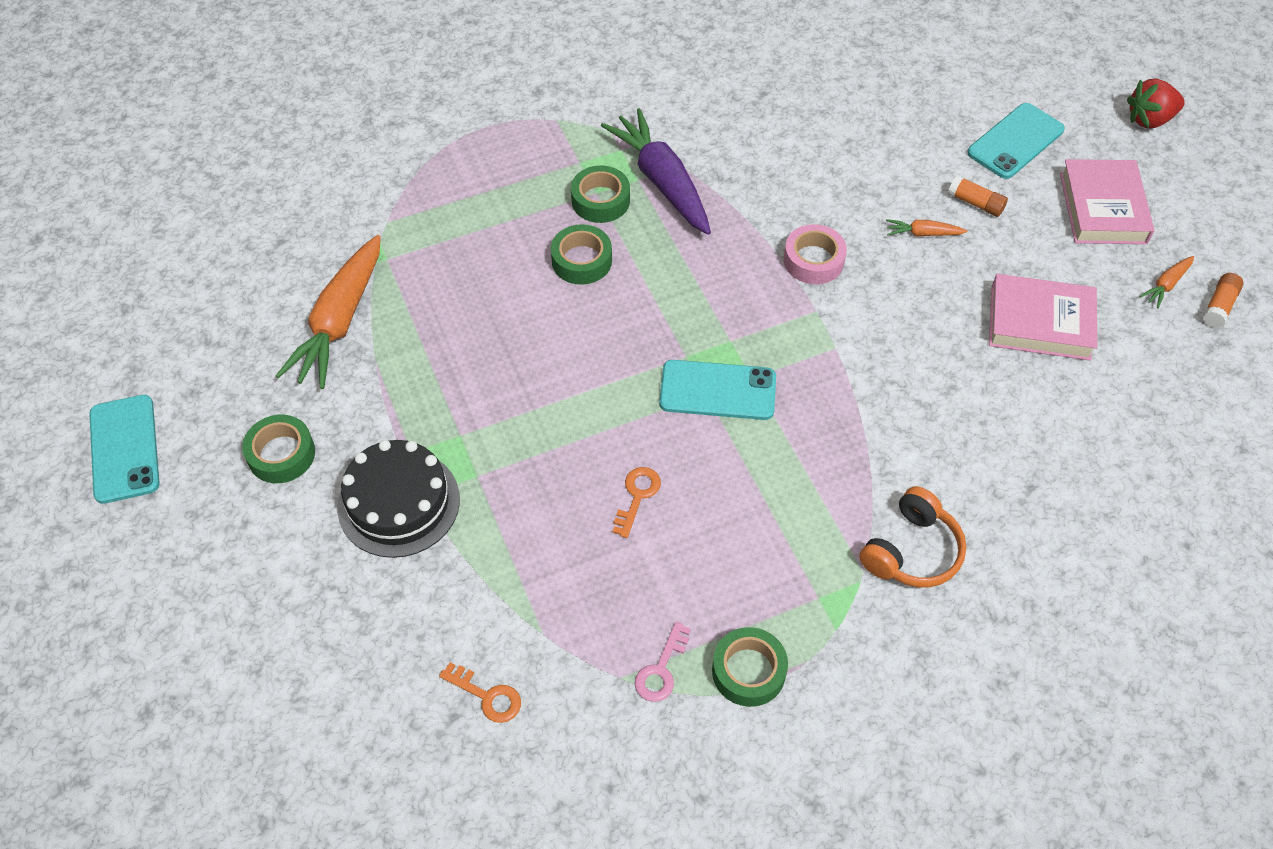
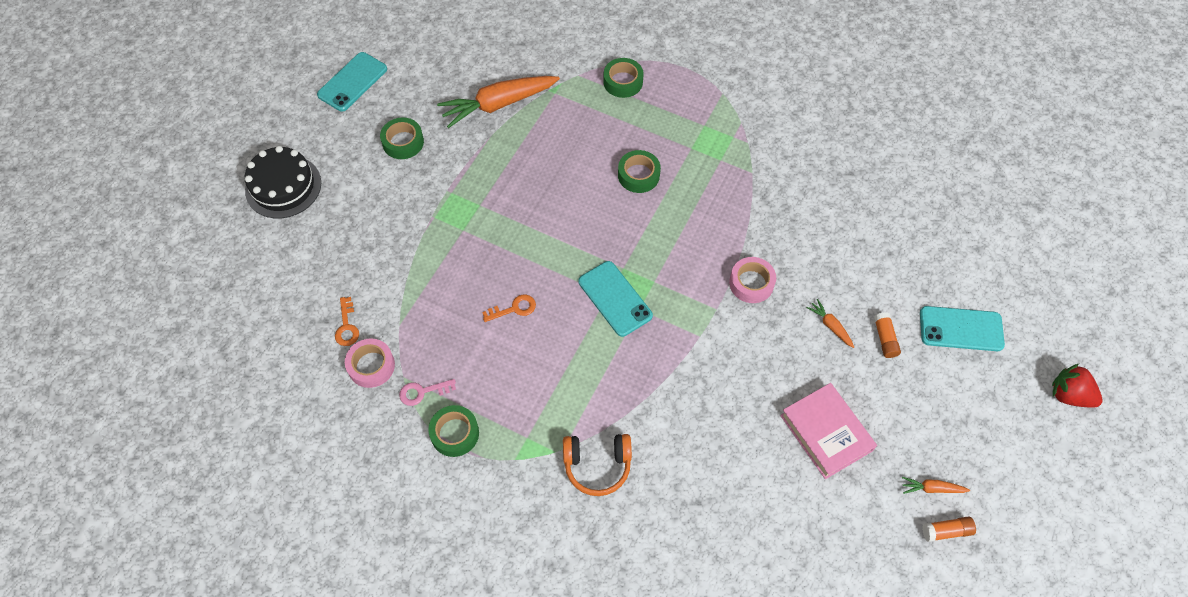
camera: 50 degrees right, 5 degrees up
black cake [337,440,460,558] -> black cake moved to [245,146,321,219]
green tape [571,165,630,223] -> green tape moved to [603,58,644,98]
purple carrot [601,108,711,235] -> none
pink book [1060,159,1154,244] -> none
none -> pink tape [345,338,395,388]

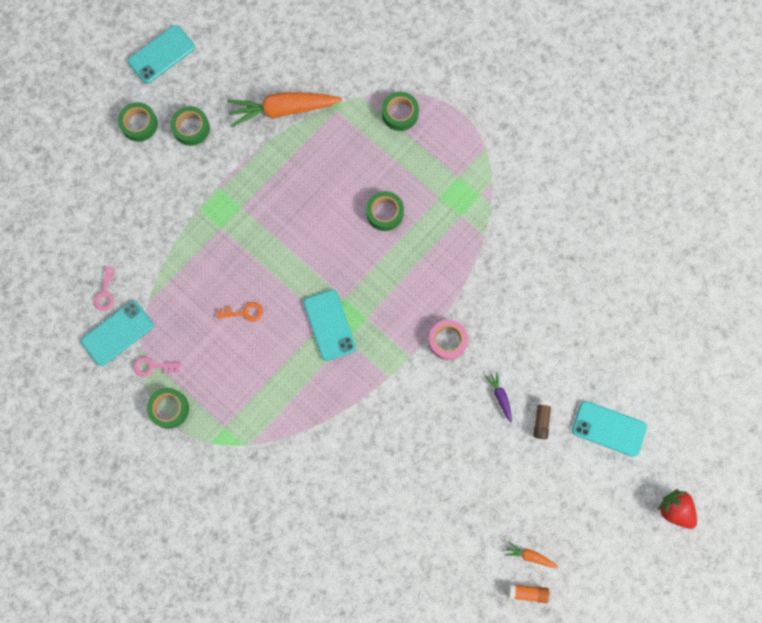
camera: 15 degrees right, 15 degrees up
black cake [245,146,321,219] -> none
orange key [335,297,359,346] -> pink key [94,266,115,311]
pink tape [345,338,395,388] -> turquoise phone [81,301,154,366]
orange headphones [563,434,632,496] -> none
pink book [780,383,877,479] -> none
orange carrot [806,299,854,348] -> purple carrot [485,371,512,422]
orange glue stick [874,312,901,358] -> brown glue stick [533,400,552,439]
none -> green tape [118,102,158,142]

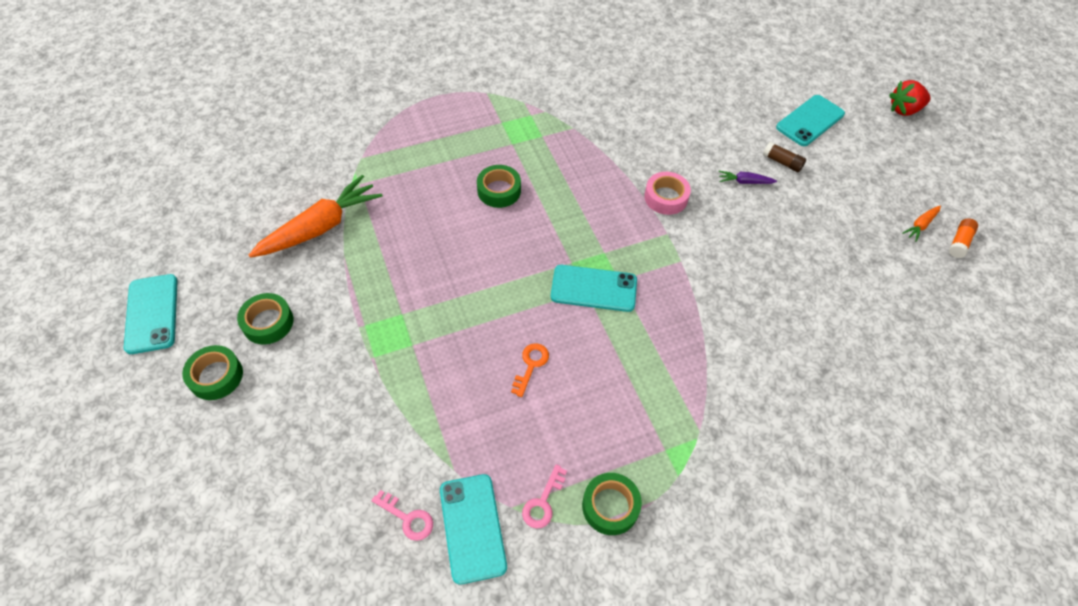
camera: 65 degrees left, 20 degrees down
orange carrot [228,92,342,127] -> orange carrot turned 150 degrees counterclockwise [249,175,382,258]
green tape [382,92,419,131] -> none

